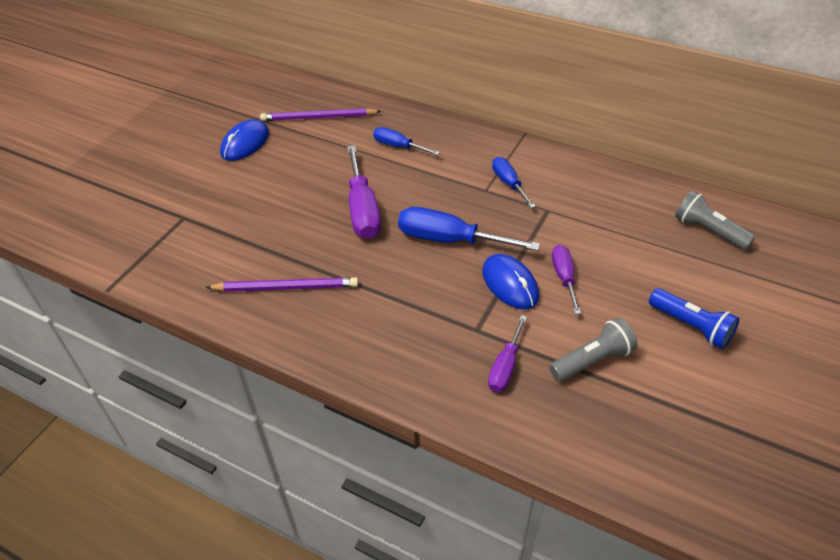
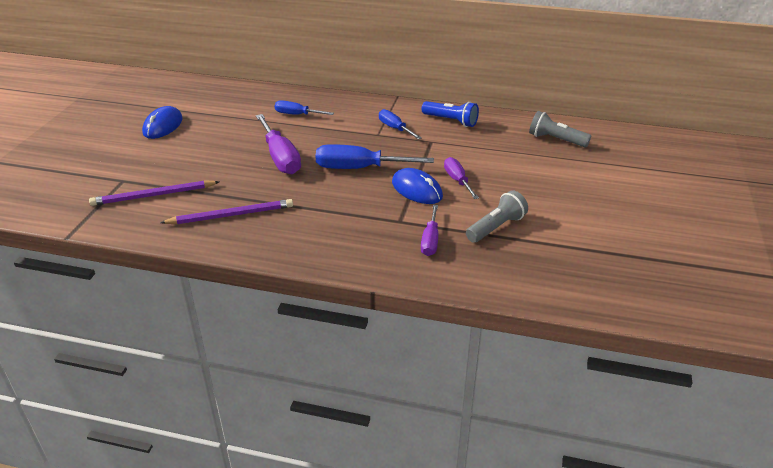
camera: 15 degrees left, 10 degrees down
purple pencil [260,108,382,121] -> purple pencil moved to [89,180,219,206]
blue flashlight [649,288,739,349] -> blue flashlight moved to [422,101,479,127]

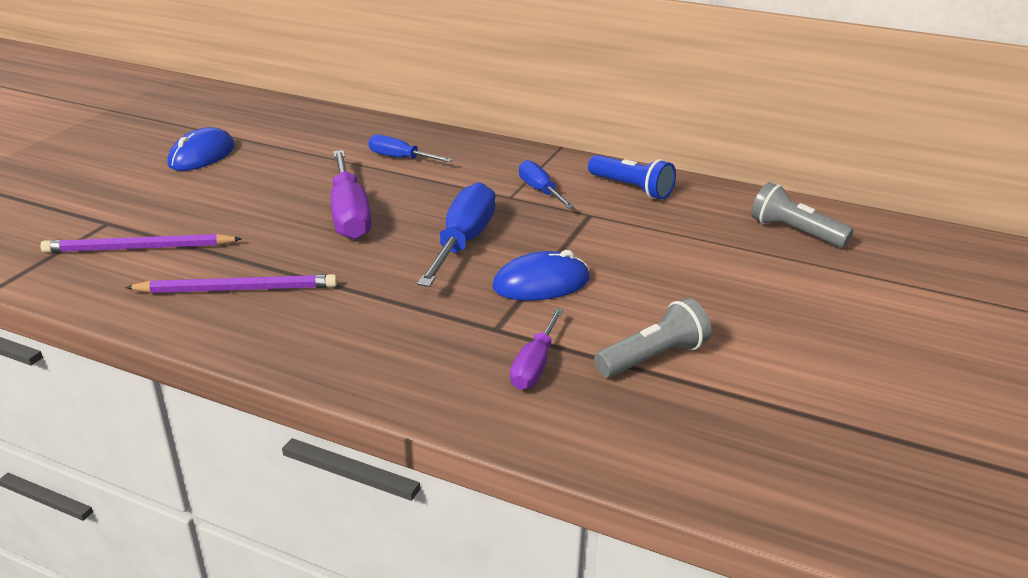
camera: 10 degrees right, 5 degrees down
blue screwdriver [316,144,434,169] -> blue screwdriver turned 90 degrees clockwise [417,182,495,287]
blue mouse [392,168,443,204] -> blue mouse turned 75 degrees counterclockwise [493,250,590,301]
purple screwdriver [444,157,479,199] -> none

